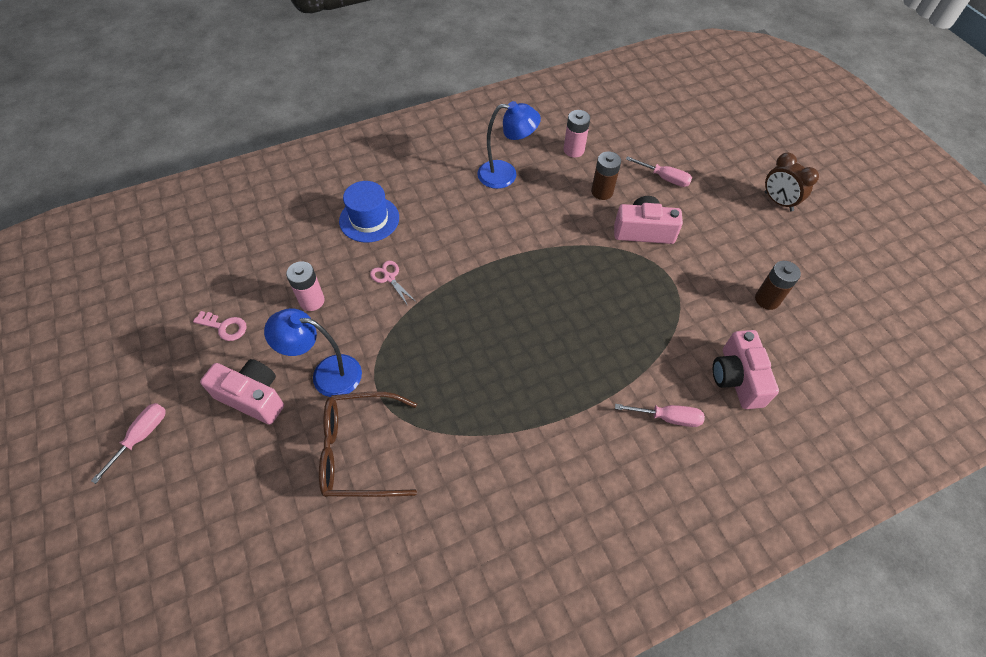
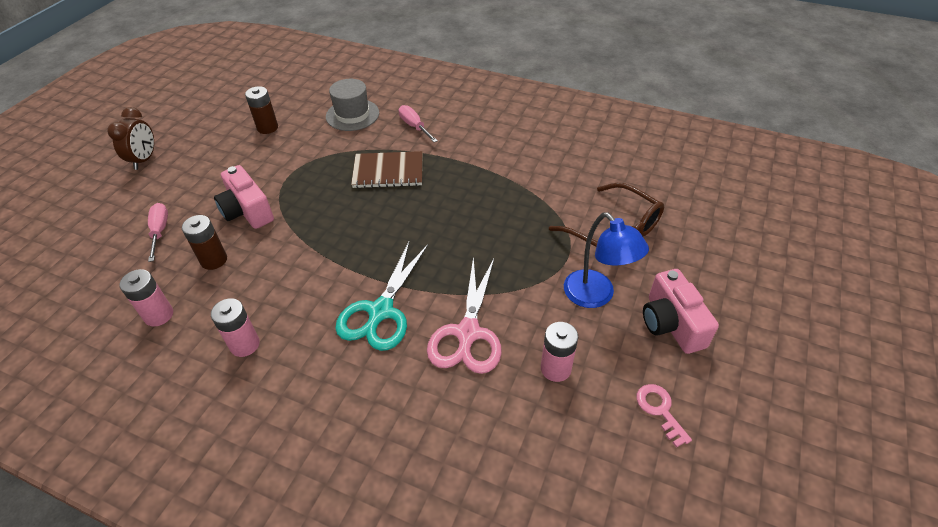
camera: 130 degrees left, 10 degrees down
pink screwdriver [91,403,166,484] -> none
blue hat [339,181,399,243] -> none
pink scissors [370,261,416,306] -> pink scissors [427,257,502,374], size x2.06
blue lamp [477,101,541,189] -> pink battery [211,298,260,357]
pink camera [713,330,779,409] -> grey hat [326,79,379,131]
none -> turquoise scissors [335,240,428,351]
none -> brown notebook [351,151,423,188]

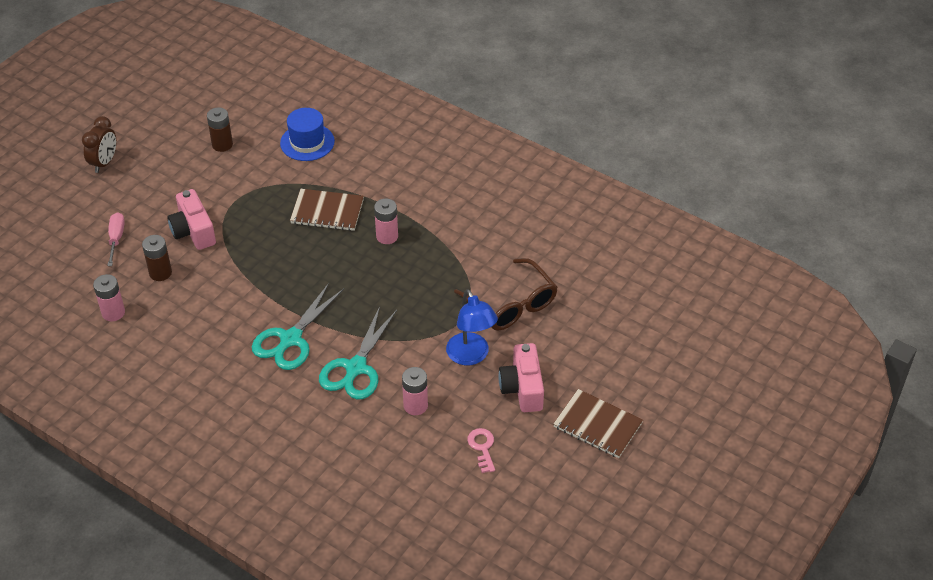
camera: 10 degrees right, 0 degrees up
pink battery [211,298,260,357] -> pink battery moved to [374,198,398,244]
grey hat [326,79,379,131] -> blue hat [280,108,335,161]
pink screwdriver [399,105,438,142] -> none
pink scissors [427,257,502,374] -> turquoise scissors [319,306,397,399]
none -> brown notebook [553,389,643,458]

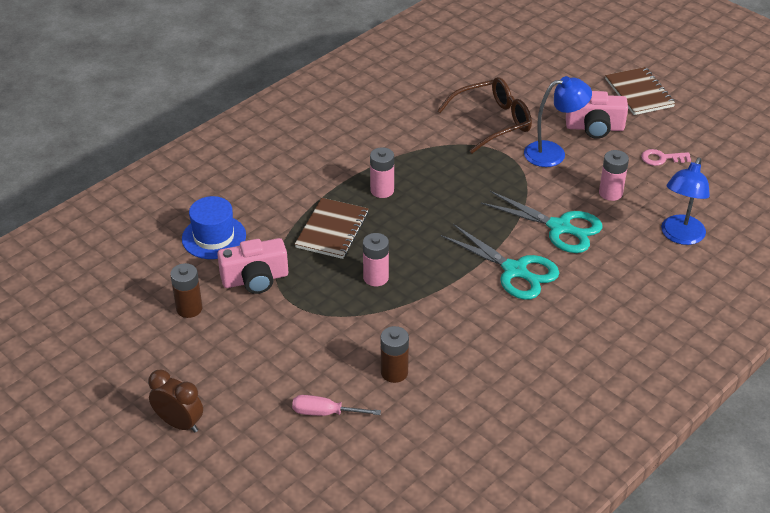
camera: 80 degrees left, 5 degrees down
pink battery [93,274,125,321] -> pink battery moved to [363,233,389,286]
pink camera [167,189,216,250] -> pink camera moved to [217,238,288,294]
brown notebook [553,389,643,458] -> brown notebook turned 60 degrees counterclockwise [605,67,675,115]
none -> blue lamp [661,157,710,245]

